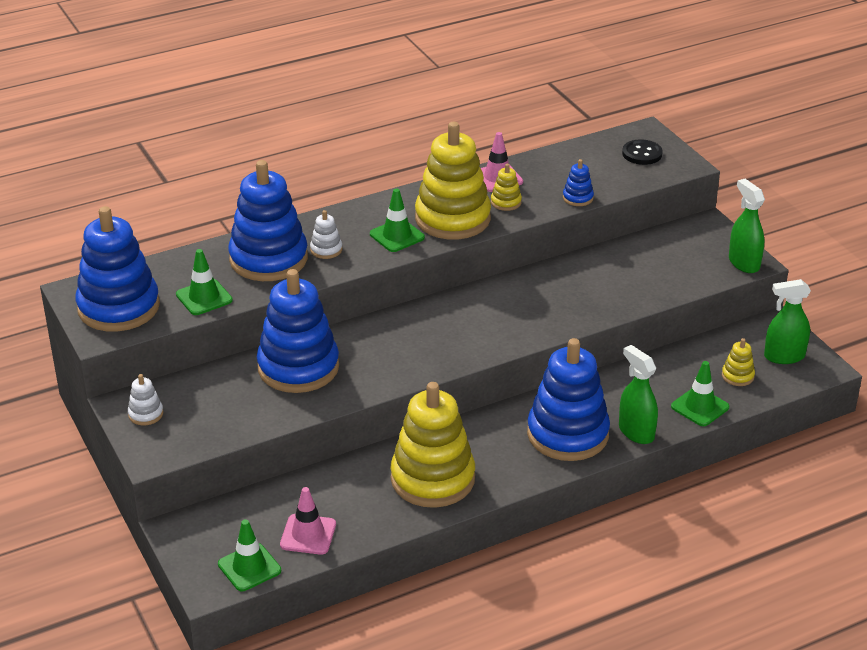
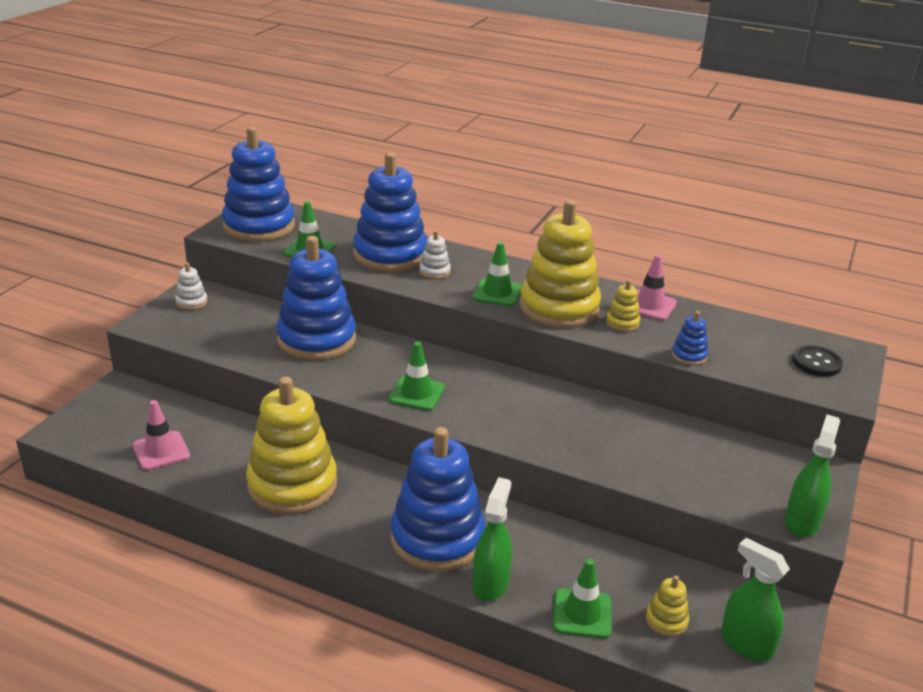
camera: 50 degrees right, 5 degrees down
green traffic cone [218,519,281,591] -> green traffic cone moved to [388,342,445,411]

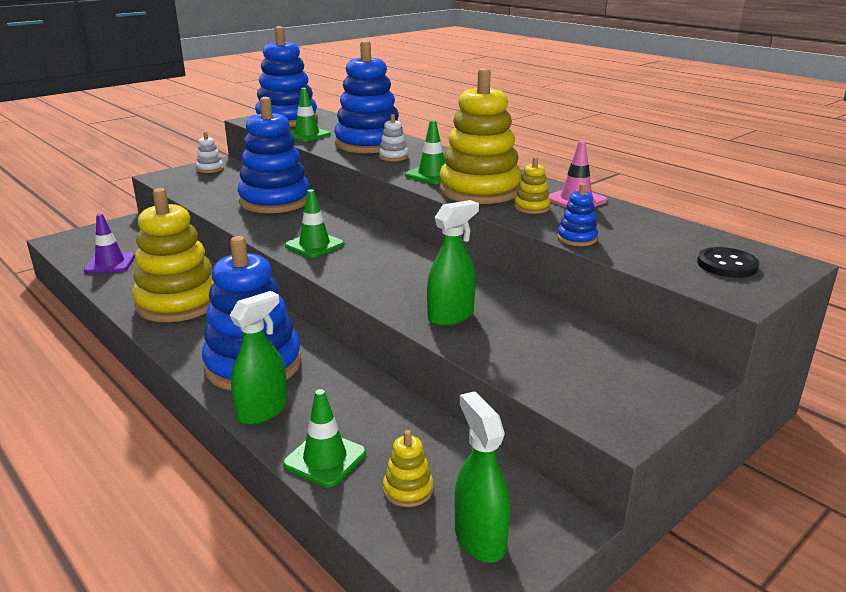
camera: 25 degrees right, 5 degrees down
pink traffic cone [132,400,190,470] -> purple traffic cone [84,214,135,273]
green spray bottle [785,414,840,537] -> green spray bottle moved to [427,200,479,326]

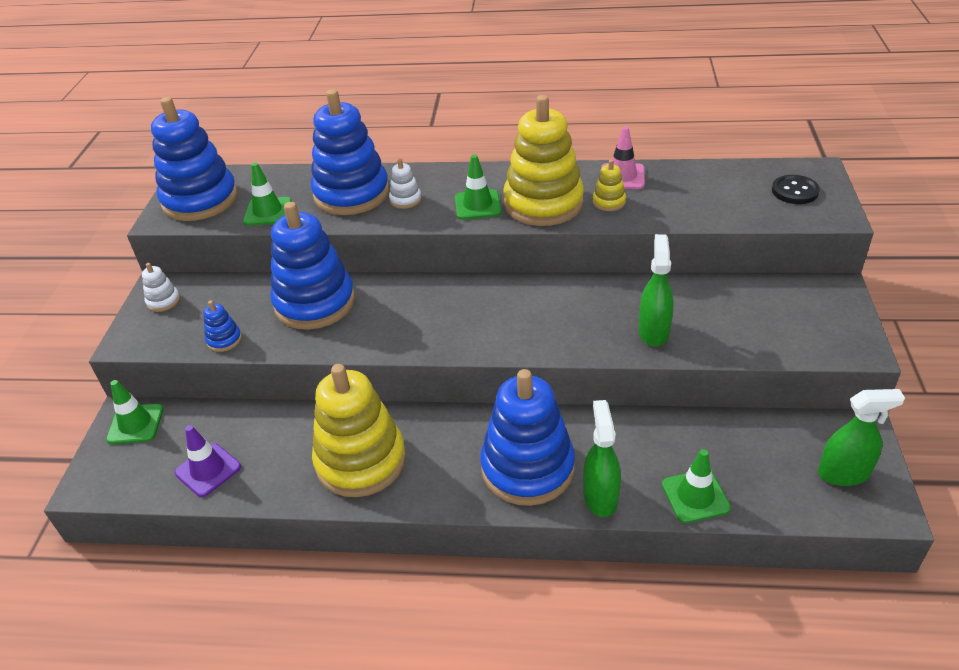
camera: 40 degrees left, 15 degrees up
green traffic cone [285,189,344,258] -> green traffic cone moved to [106,380,164,444]
yellow stacking toy [383,430,433,507] -> none
green spray bottle [455,391,511,563] -> green spray bottle turned 150 degrees clockwise [818,389,905,486]
blue stacking toy [557,183,598,246] -> blue stacking toy moved to [203,301,242,352]

